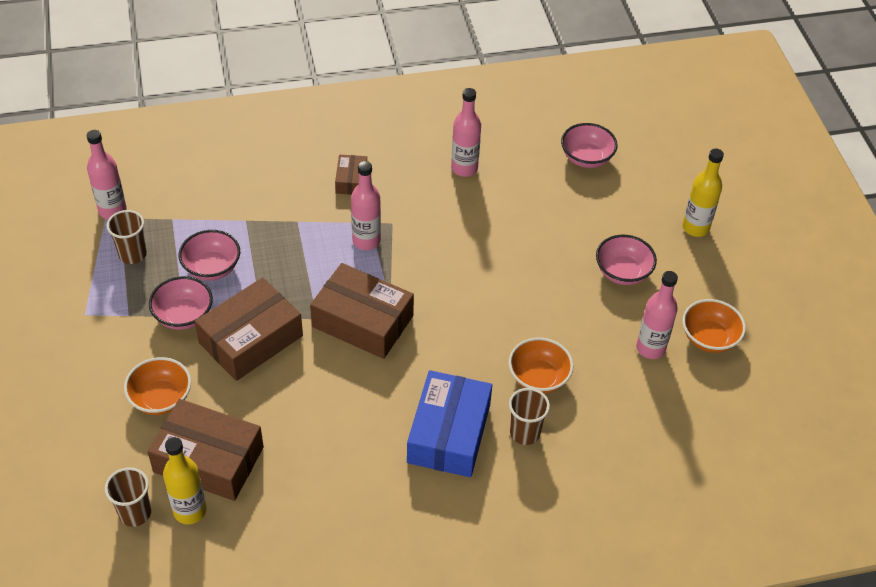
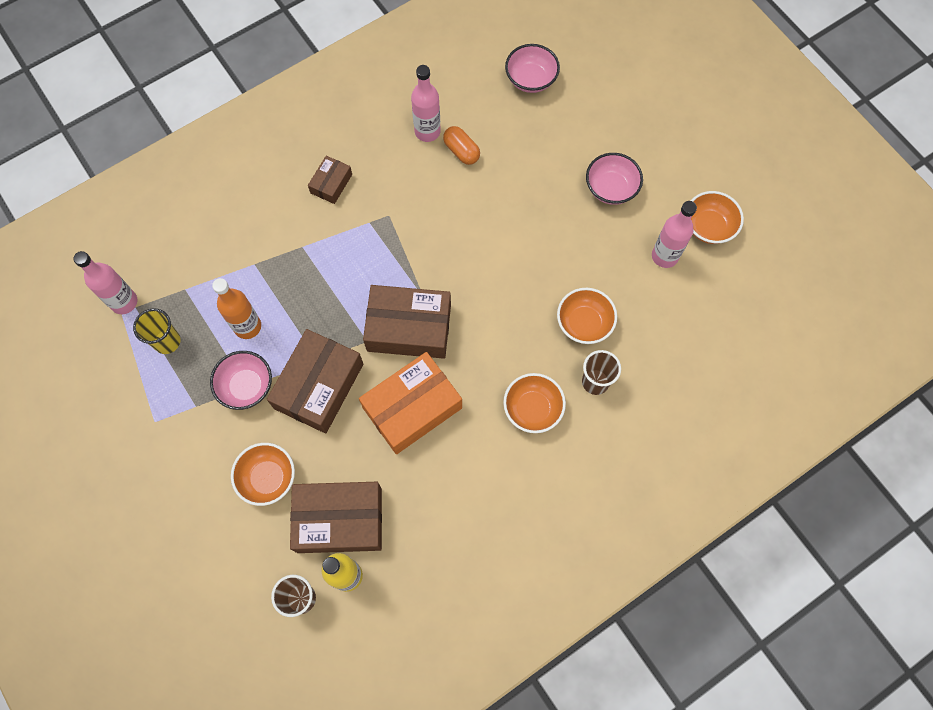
camera: 20 degrees left, 20 degrees up
brown cup [107,210,147,264] -> yellow cup [133,308,181,354]
pink bowl [179,230,240,281] -> orange bottle [212,278,261,339]
brown box [335,155,367,195] -> brown box turned 45 degrees clockwise [308,156,352,204]
pink bottle [351,161,381,250] -> none
blue box [407,370,492,477] -> orange bowl [503,373,566,433]
yellow bottle [682,149,724,237] -> none
none -> orange box [359,352,462,454]
none -> orange capsule [443,126,480,165]

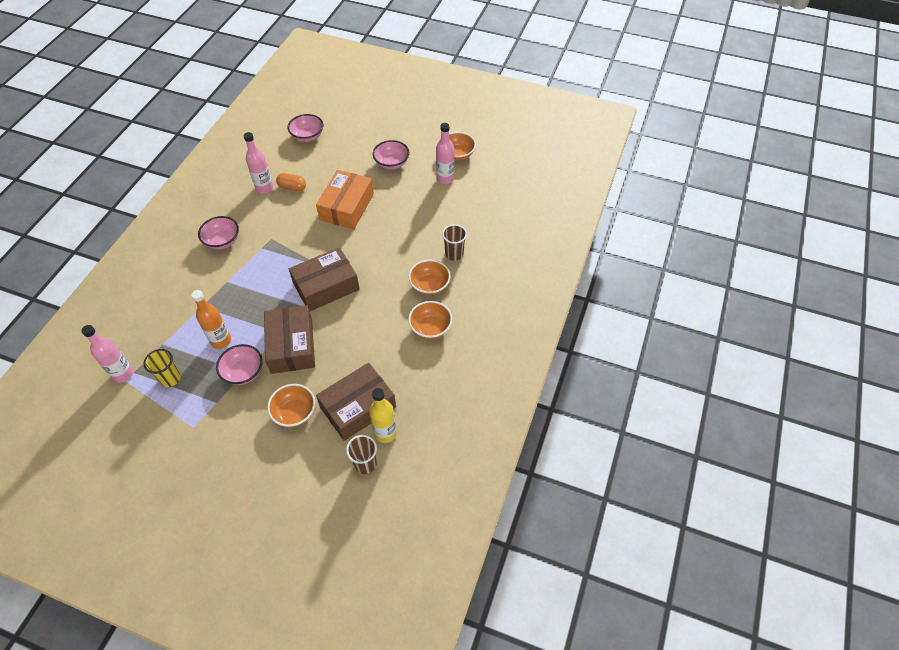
camera: 35 degrees left, 15 degrees down
brown box [308,156,352,204] -> pink bowl [198,216,239,250]
orange box [359,352,462,454] -> orange box moved to [316,170,374,229]
orange bowl [557,288,617,344] -> orange bowl moved to [408,301,452,339]

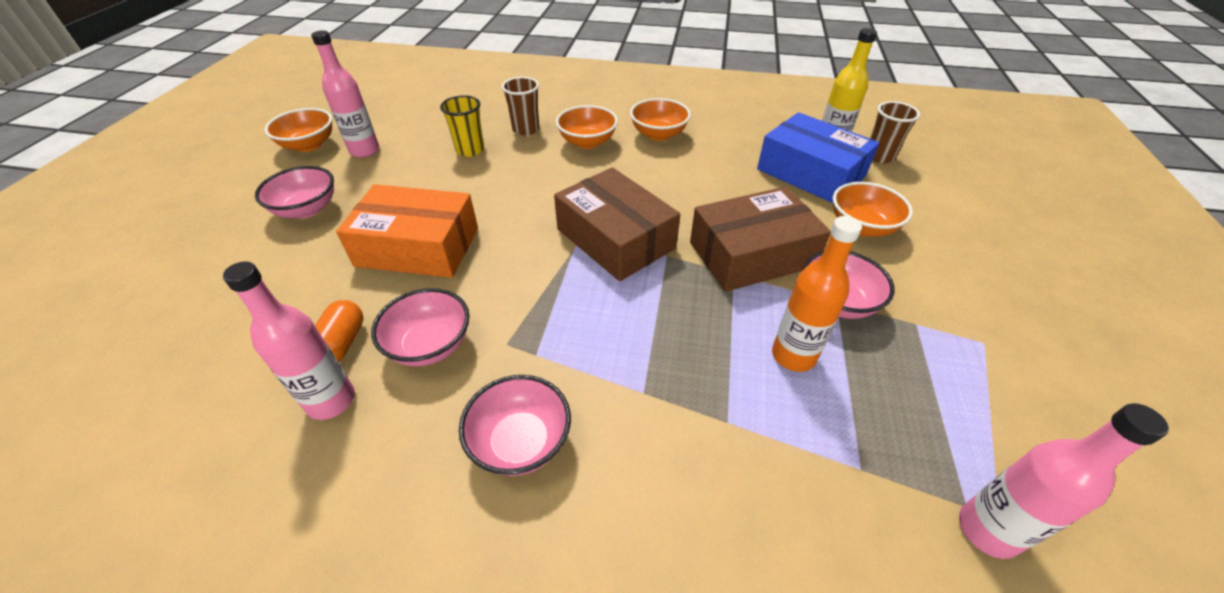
camera: 100 degrees left, 10 degrees down
yellow cup [144,349,181,387] -> yellow cup moved to [440,95,484,157]
pink bowl [288,114,323,142] -> pink bowl moved to [371,288,470,366]
brown box [316,363,396,441] -> blue box [757,112,879,203]

